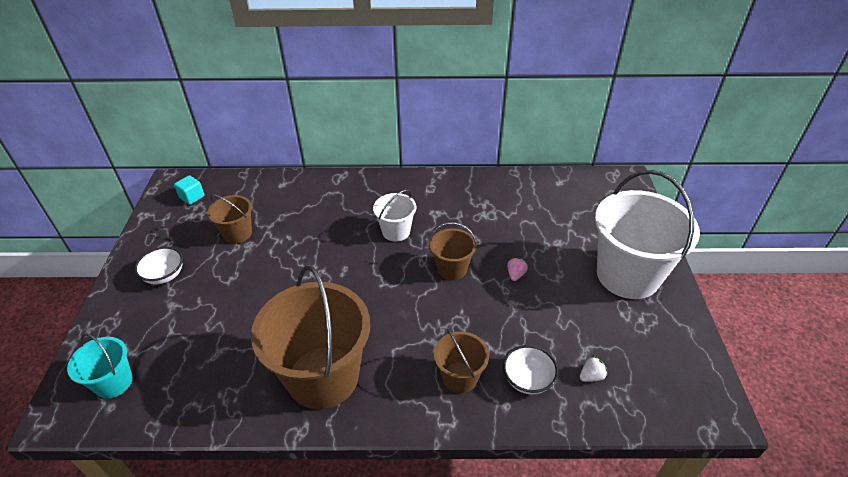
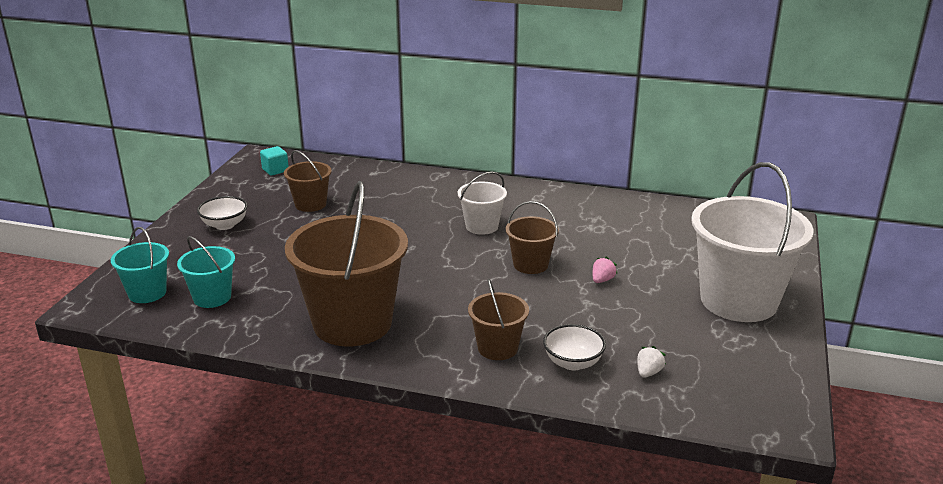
camera: 15 degrees right, 15 degrees down
white strawberry [580,355,608,382] -> white strawberry turned 45 degrees counterclockwise [637,346,666,378]
none -> turquoise bucket [177,236,235,308]

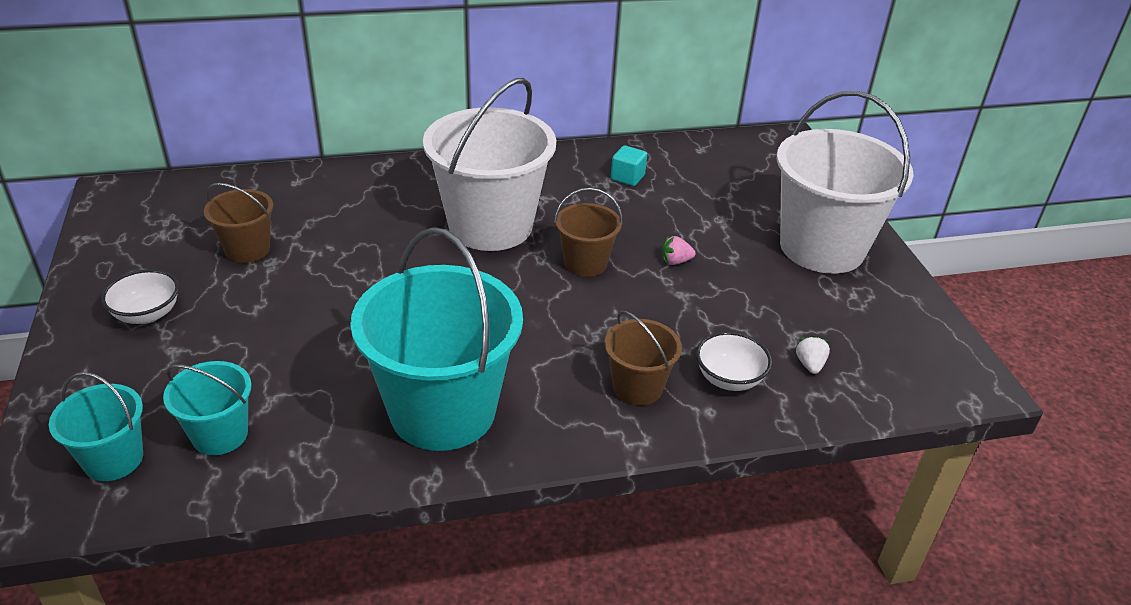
camera: 30 degrees left, 10 degrees up
turquoise cube [260,146,289,176] -> turquoise cube moved to [611,145,647,186]
brown bucket [285,181,408,346] -> turquoise bucket [350,227,523,451]
white bucket [458,172,507,235] -> white bucket [423,78,556,251], size x2.03
pink strawberry [592,257,617,283] -> pink strawberry turned 105 degrees counterclockwise [662,236,695,265]

